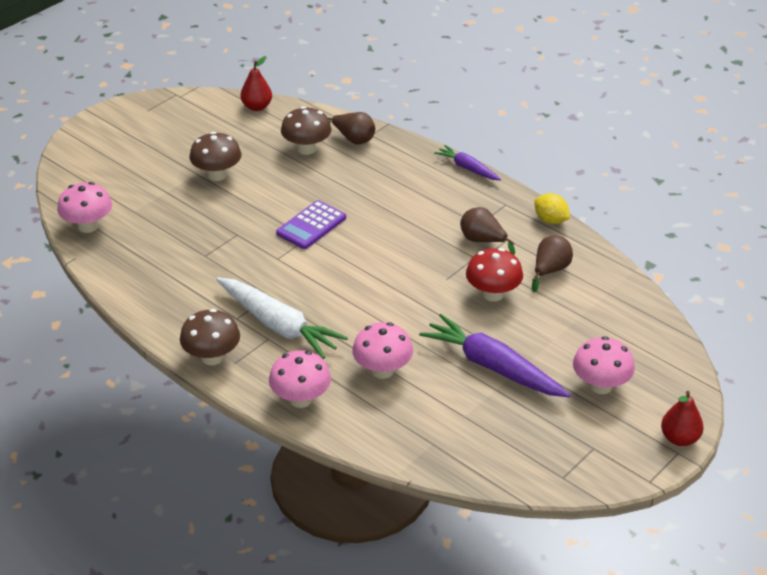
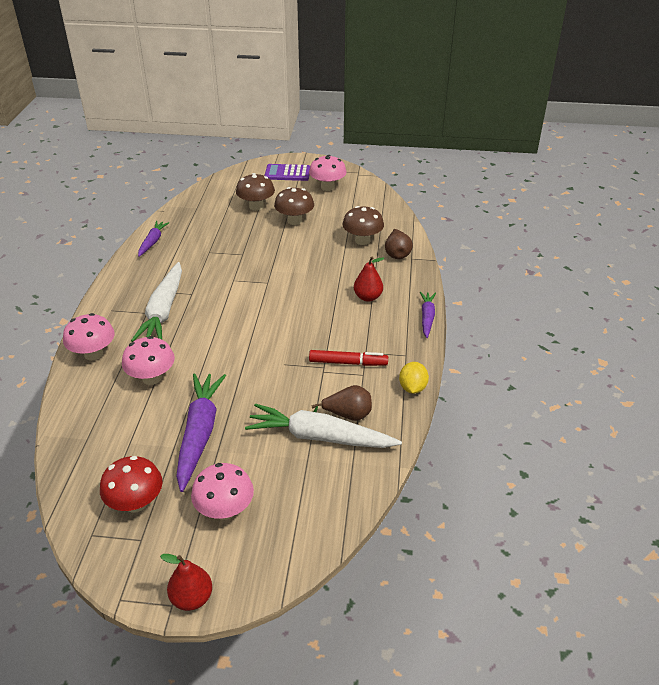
camera: 55 degrees right, 0 degrees up
pink mushroom [57,182,112,233] -> pink mushroom moved to [309,155,346,191]
brown mushroom [180,309,240,365] -> brown mushroom moved to [236,173,275,211]
red pear [240,56,272,111] -> red pear moved to [354,256,384,302]
purple calculator [276,200,346,249] -> purple calculator moved to [264,164,310,181]
brown pear [460,207,515,255] -> red marker [309,350,388,366]
red mushroom [466,248,523,302] -> red mushroom moved to [100,456,163,513]
none -> purple carrot [138,221,169,257]
none -> white carrot [245,404,402,448]

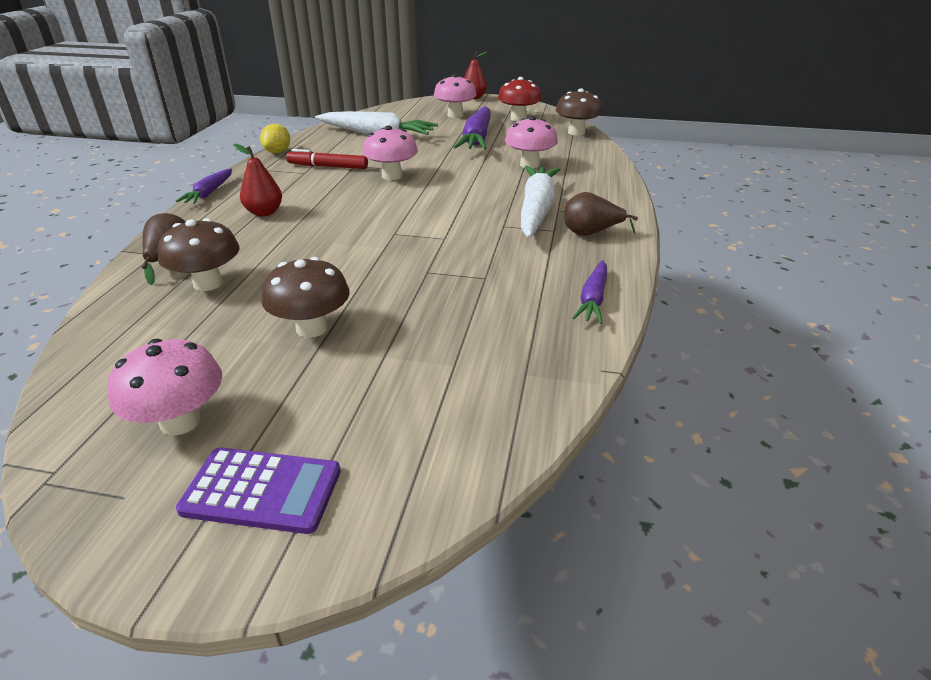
camera: 175 degrees left, 5 degrees down
pink mushroom [63,313,115,360] -> pink mushroom moved to [362,125,418,180]
brown mushroom [236,173,275,211] -> brown mushroom moved to [556,88,602,136]
brown pear [311,385,372,421] -> brown pear moved to [564,192,638,236]

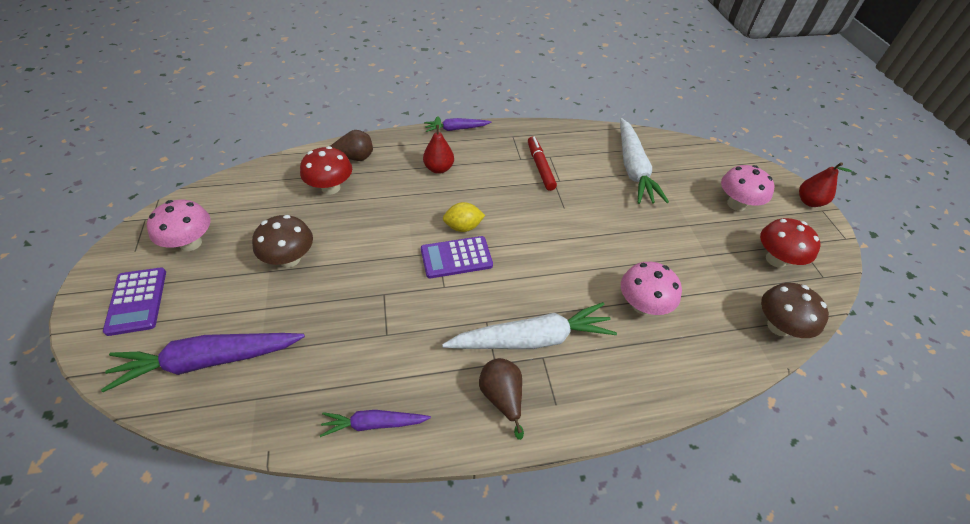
camera: 65 degrees right, 15 degrees up
brown mushroom [157,218,240,291] -> red mushroom [300,146,352,195]
yellow lemon [260,124,290,153] -> yellow lemon moved to [443,202,485,232]
pink mushroom [362,125,418,180] -> none
purple carrot [454,107,490,150] -> purple carrot moved to [101,333,305,392]
none -> purple calculator [421,236,493,278]

